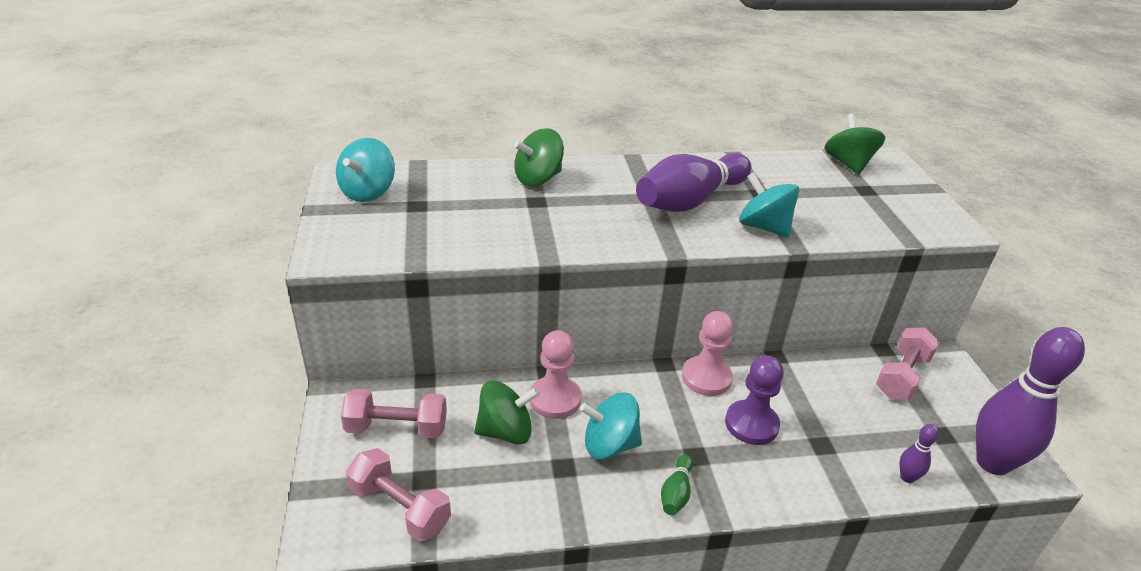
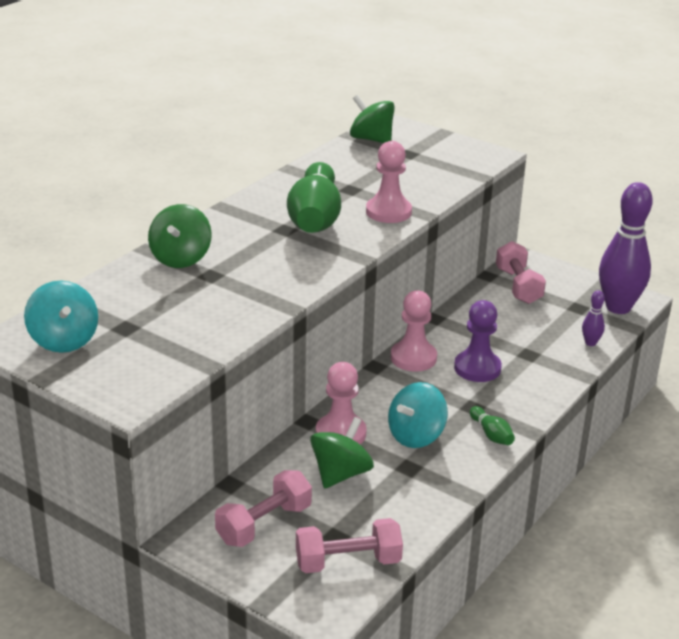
camera: 45 degrees left, 5 degrees down
purple bowling pin [636,153,751,212] -> green bowling pin [287,162,341,233]
turquoise spinning top [739,172,799,238] -> pink pawn [366,141,412,223]

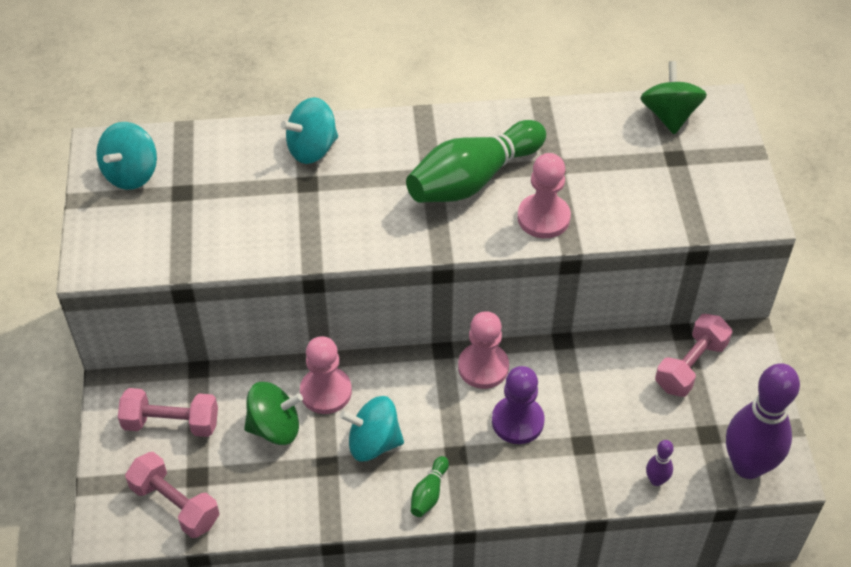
camera: 50 degrees right, 20 degrees up
green spinning top [148,204,212,268] -> turquoise spinning top [281,97,338,164]

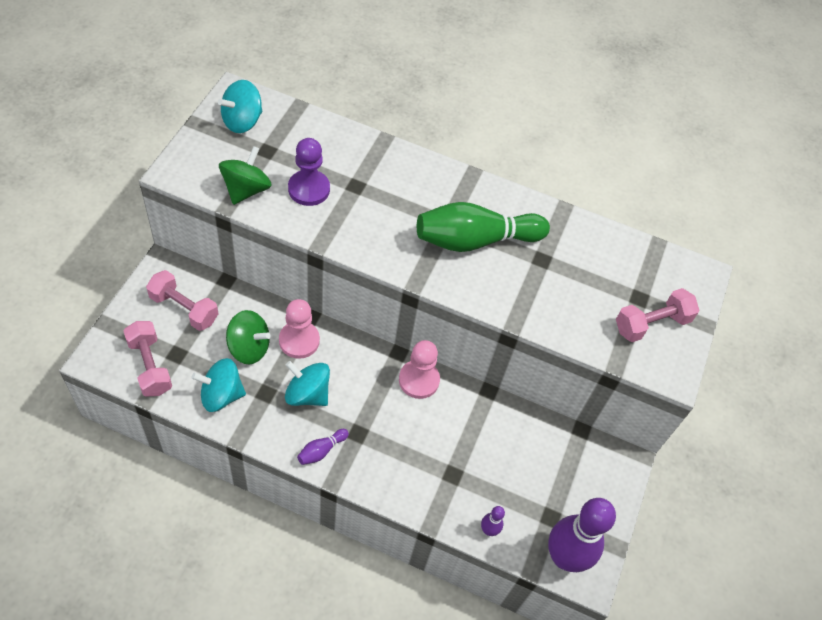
camera: 20 degrees right, 5 degrees up
turquoise spinning top [281,97,338,164] -> turquoise spinning top moved to [191,358,246,412]
green bowling pin [411,456,449,517] -> purple bowling pin [297,429,349,465]
purple pawn [492,366,545,444] -> purple pawn moved to [288,138,330,206]
pink pawn [517,153,571,238] -> none
green spinning top [640,61,707,134] -> green spinning top moved to [219,146,272,205]
pink dumbbell [655,314,732,397] -> pink dumbbell moved to [616,288,700,342]

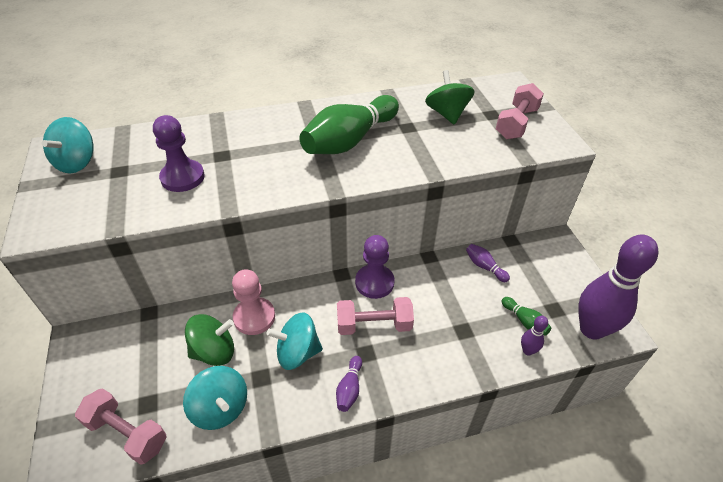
camera: 30 degrees left, 10 degrees down
pink dumbbell [146,270,218,331] -> pink dumbbell moved to [337,297,414,335]
turquoise spinning top [191,358,246,412] -> turquoise spinning top turned 90 degrees counterclockwise [183,366,247,430]
green spinning top [219,146,272,205] -> green spinning top moved to [425,70,475,125]
pink pawn [399,340,440,399] -> purple pawn [355,235,395,299]
none -> purple bowling pin [466,244,510,282]
none -> green bowling pin [502,297,551,336]

